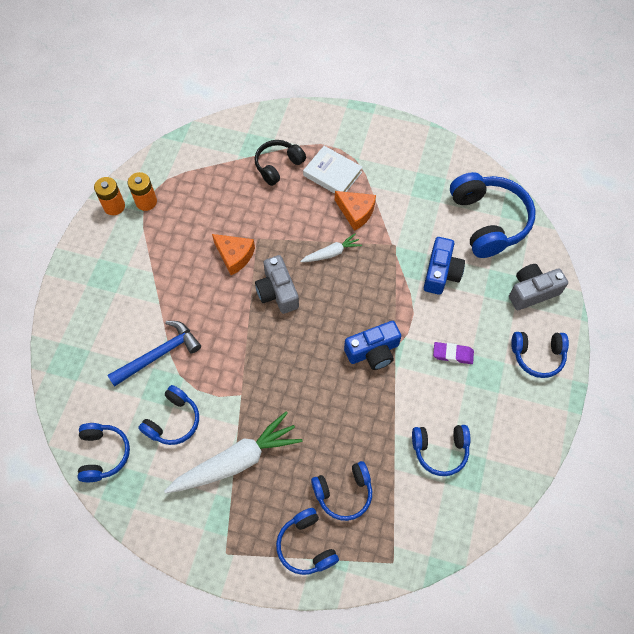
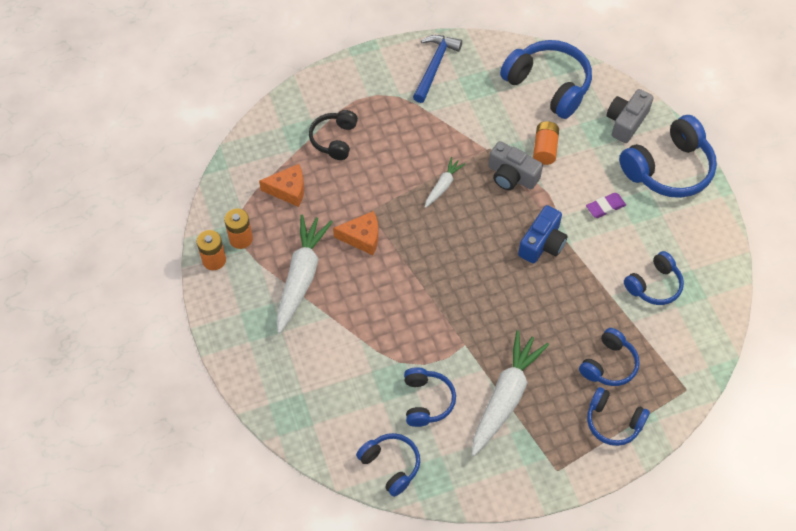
camera: 35 degrees left, 5 degrees down
blue hammer [107,321,201,387] -> blue hammer moved to [413,35,462,103]
grey camera [255,255,299,314] -> grey camera moved to [489,141,543,190]
white book [303,146,362,194] -> none
orange cheese [335,191,376,231] -> orange cheese moved to [259,164,304,207]
blue camera [424,237,465,295] -> orange battery [533,121,559,165]
blue headphones [511,332,569,378] -> blue headphones [619,115,717,198], size x1.70
none -> white carrot [276,215,333,334]

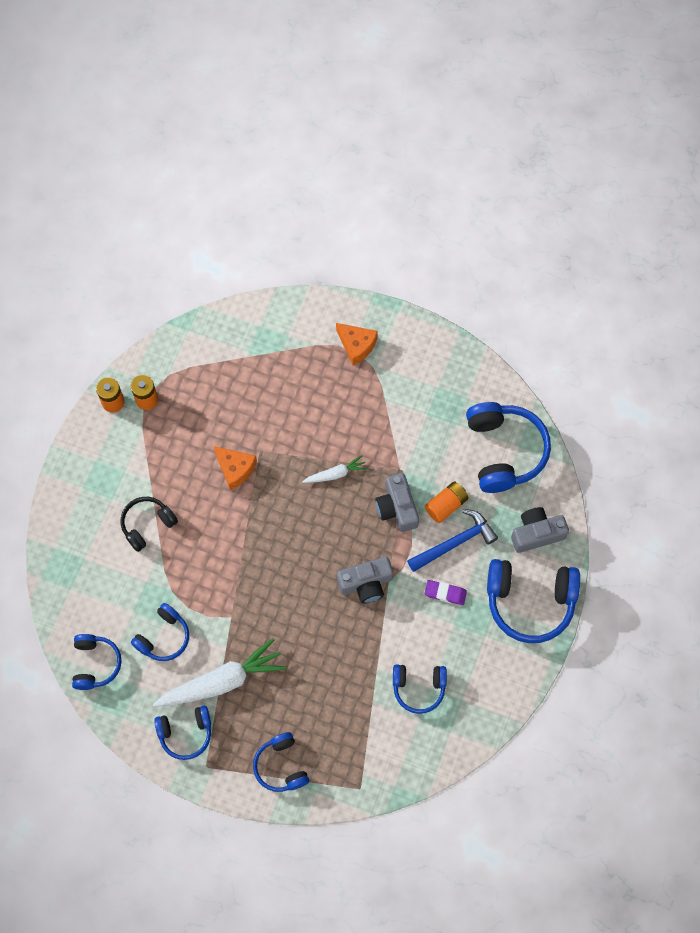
camera: 40 degrees right, 10 degrees up
orange cheese [259,164,304,207] -> orange cheese moved to [336,323,378,365]
white carrot [276,215,333,334] -> none
black headphones [309,110,358,160] -> black headphones moved to [121,497,178,552]
blue hammer [413,35,462,103] -> blue hammer moved to [407,509,498,572]
blue camera [518,205,567,264] -> grey camera [337,557,393,603]
blue headphones [579,328,640,386] -> blue headphones moved to [154,706,211,760]

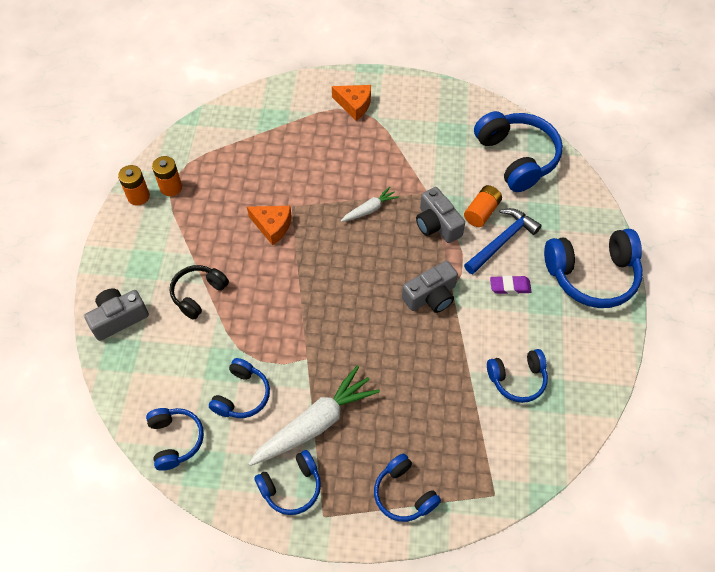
camera: 15 degrees left, 10 degrees down
grey camera [511,507,569,553] -> grey camera moved to [84,288,149,341]

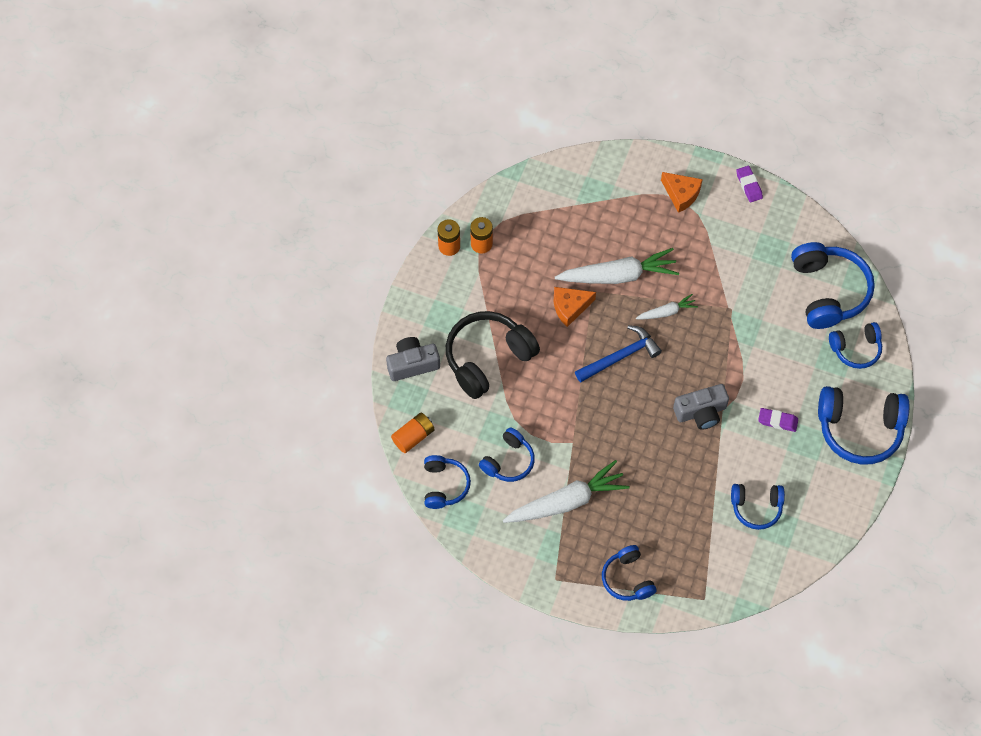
camera: 15 degrees right, 5 degrees up
black headphones [170,265,229,320] -> black headphones [446,311,540,399], size x1.70
orange cheese [247,206,292,245] -> orange cheese turned 120 degrees clockwise [554,287,596,327]
blue headphones [254,450,321,515] -> blue headphones moved to [829,322,882,369]
grey camera [416,187,465,243] -> none
orange battery [464,185,502,227] -> orange battery moved to [391,413,435,453]
blue hammer [464,208,542,274] -> blue hammer moved to [575,325,662,383]
none -> white carrot [555,248,679,284]
none -> purple eraser [736,166,763,202]

